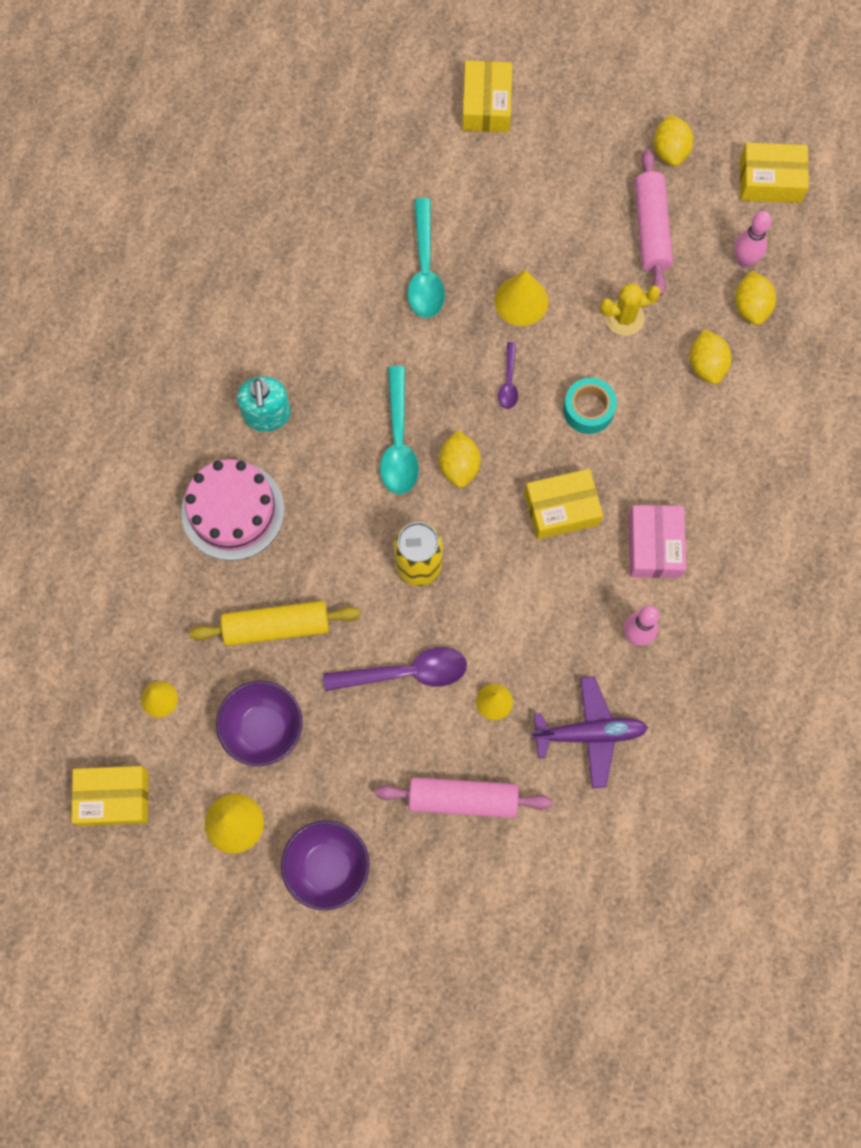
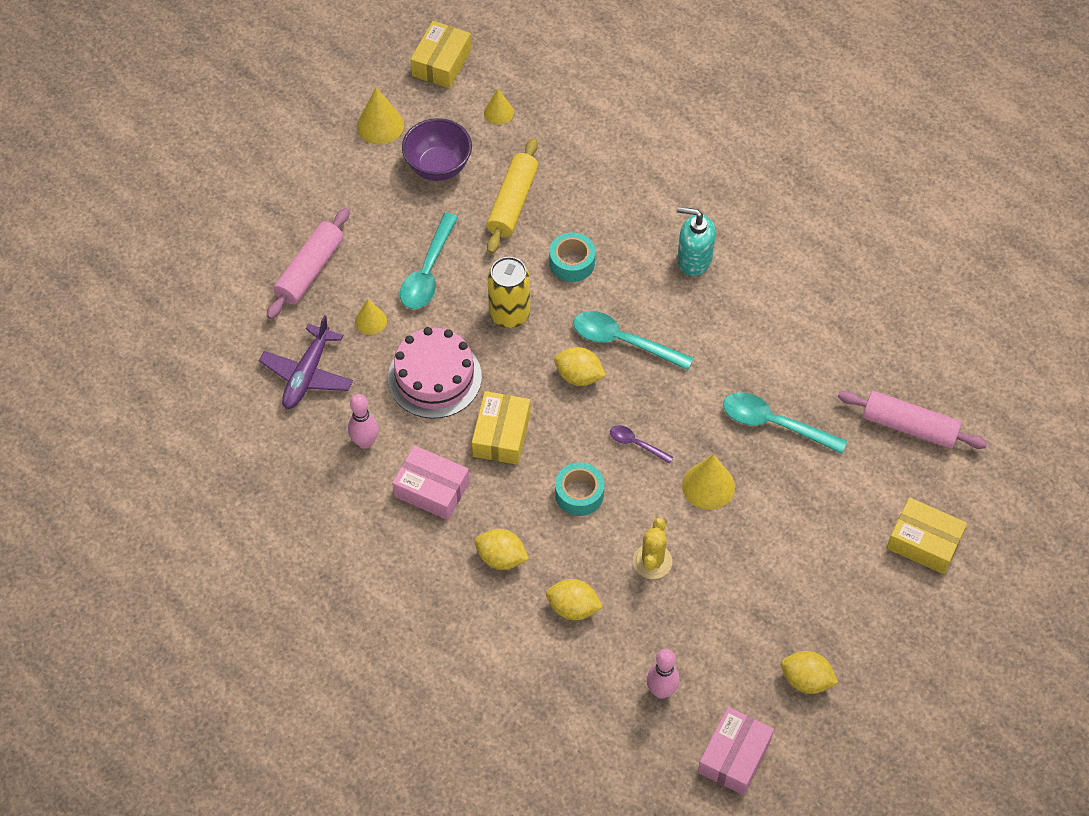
camera: 115 degrees right, 15 degrees down
pink cake [181,459,285,561] -> pink cake moved to [388,327,482,419]
purple bowl [281,820,370,910] -> none
purple spoon [323,647,467,691] -> turquoise spoon [400,213,458,309]
pink rolling pin [635,149,673,296] -> pink rolling pin moved to [838,391,988,449]
yellow lemon [735,271,776,325] -> yellow lemon moved to [475,529,529,570]
yellow box [740,143,809,203] -> pink box [698,707,774,795]
none -> turquoise tape [549,232,596,282]

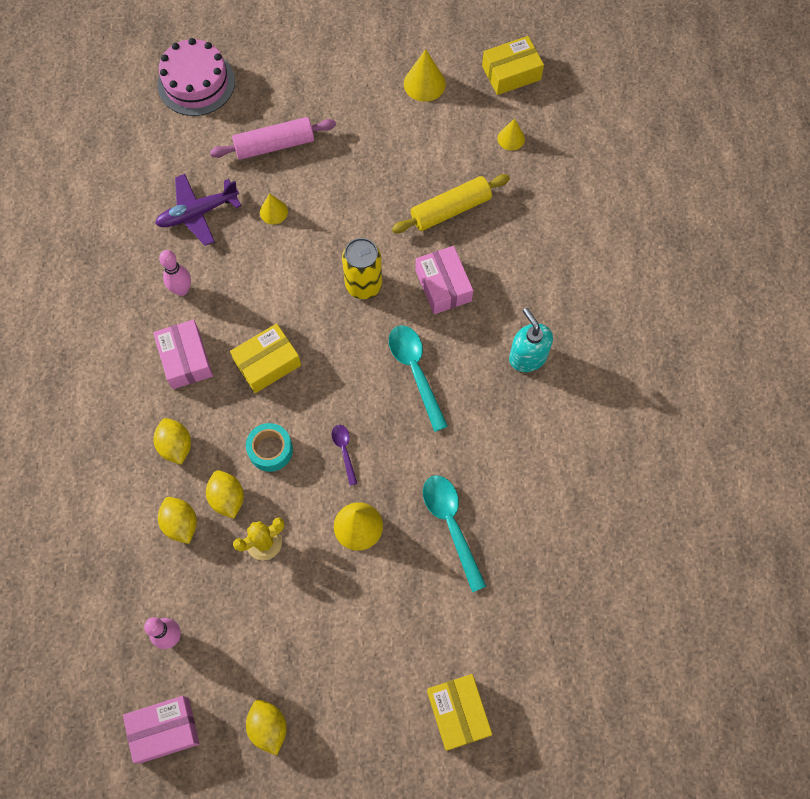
camera: 45 degrees right, 10 degrees up
pink cake [388,327,482,419] -> pink cake moved to [157,38,235,116]
turquoise spoon [400,213,458,309] -> none
purple bowl [402,118,472,181] -> none
turquoise tape [549,232,596,282] -> pink box [415,246,473,314]
yellow lemon [554,347,606,386] -> yellow lemon moved to [206,470,244,519]
pink rolling pin [838,391,988,449] -> none

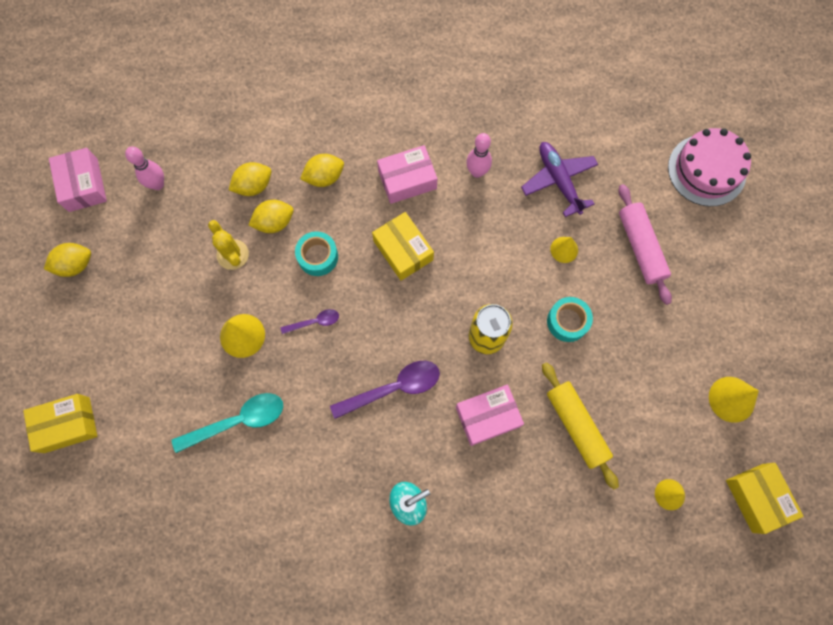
camera: 90 degrees right, 5 degrees up
turquoise spoon [389,325,448,432] -> purple spoon [330,361,440,419]
none -> turquoise tape [547,297,593,342]

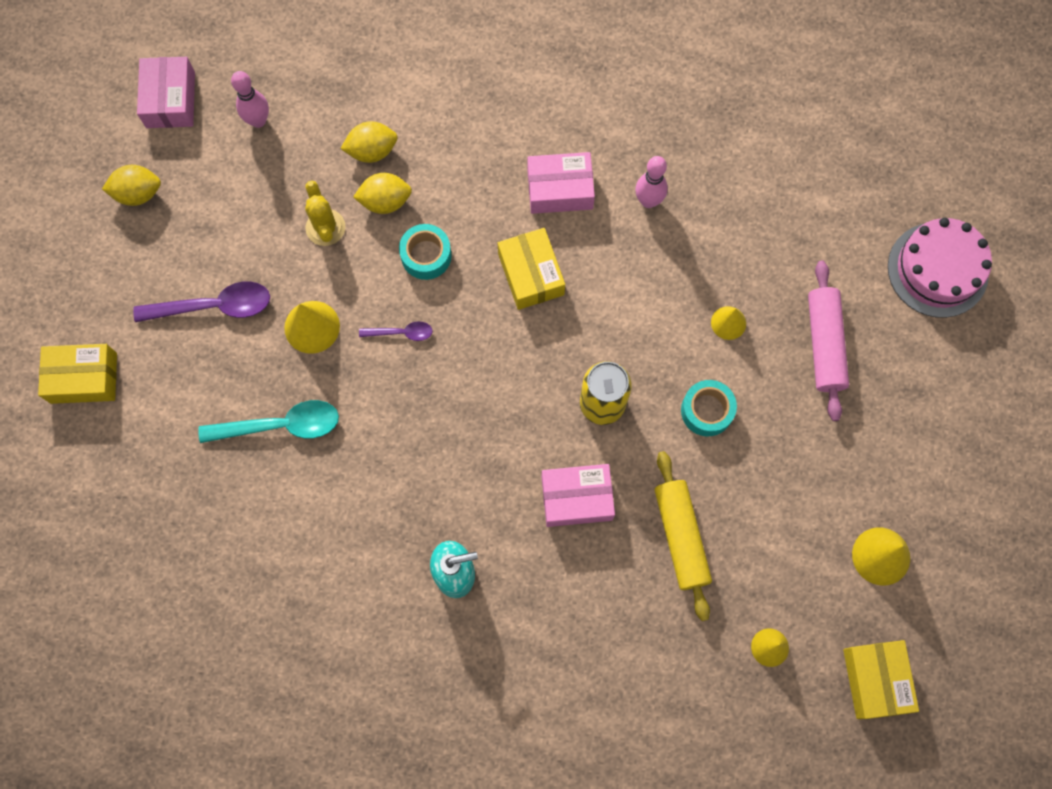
camera: 15 degrees right, 0 degrees up
yellow lemon [300,154,344,187] -> none
purple spoon [330,361,440,419] -> purple spoon moved to [133,281,270,322]
purple plane [521,142,598,217] -> none

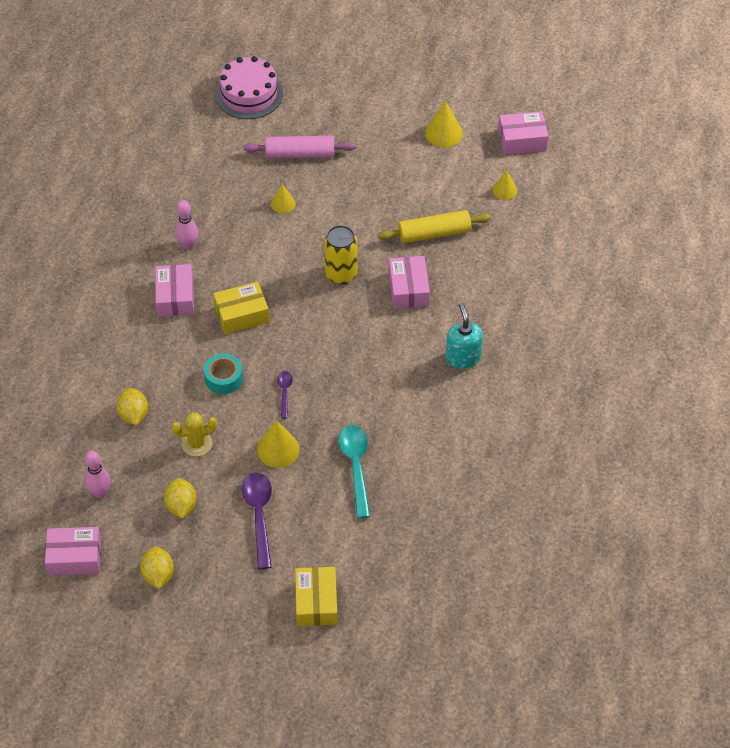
camera: 90 degrees left, 20 degrees down
yellow lemon [353,173,412,214] -> yellow lemon moved to [164,478,197,519]
turquoise tape [681,380,737,436] -> none
yellow box [843,640,919,719] -> pink box [498,111,548,155]

